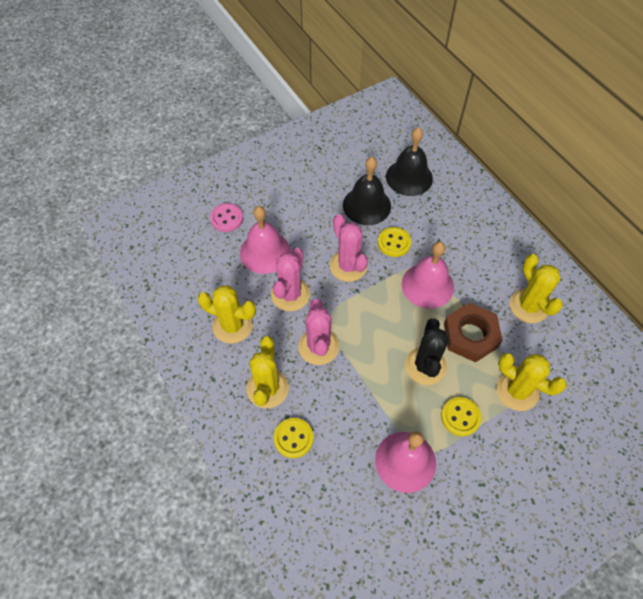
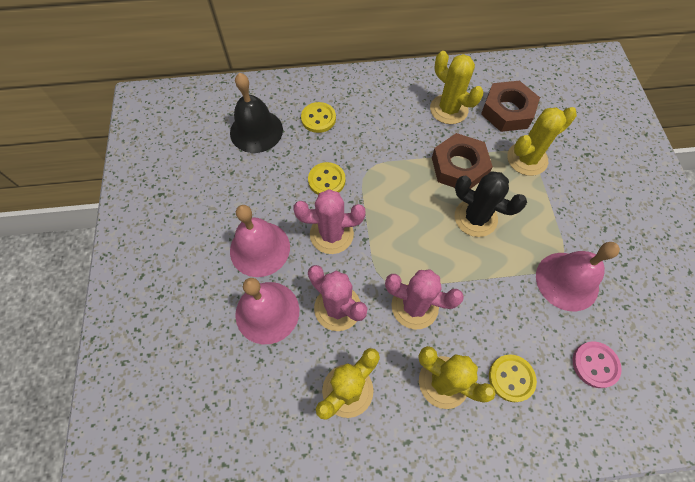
camera: 65 degrees left, 5 degrees up
pink button [210,203,243,232] -> pink button moved to [573,341,622,388]
black bell [343,157,391,225] -> none
pink bell [402,241,454,309] -> pink bell moved to [230,205,290,277]
yellow button [441,397,481,436] -> yellow button moved to [301,102,336,133]
yellow cactus [509,254,563,323] -> yellow cactus turned 45 degrees clockwise [430,51,483,124]
none -> brown nut [481,81,540,132]

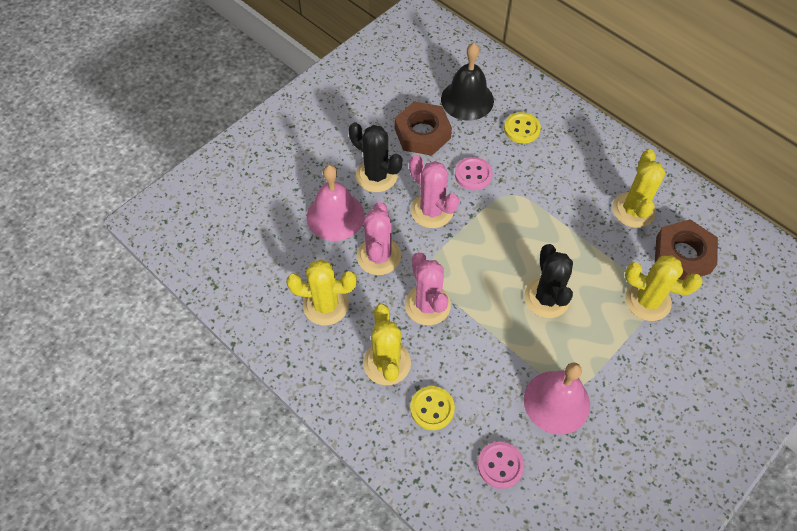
camera: 50 degrees right, 5 degrees down
pink bell [230,205,290,277] -> black cactus [349,122,402,192]
yellow button [308,162,345,195] -> pink button [455,157,493,190]
brown nut [432,133,493,189] -> brown nut moved to [394,102,452,156]

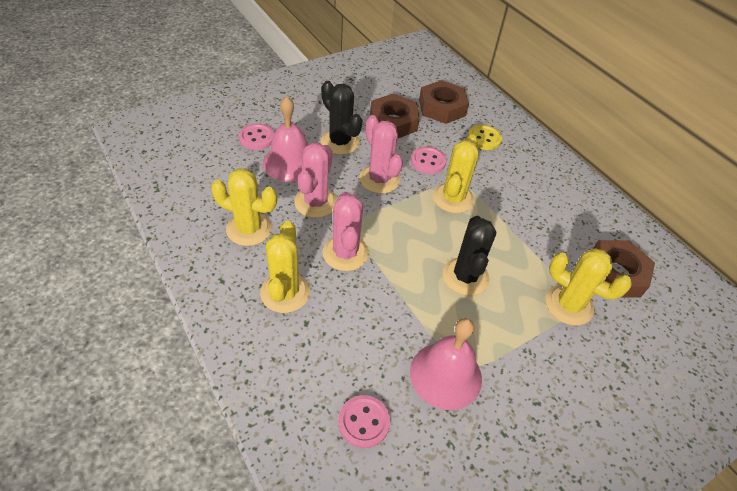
camera: 10 degrees right, 10 degrees down
yellow button [410,386,455,430] -> none
black bell [441,43,494,121] -> brown nut [419,80,469,124]
yellow cactus [612,149,665,228] -> yellow cactus moved to [433,134,479,213]
none -> pink button [239,123,274,150]

